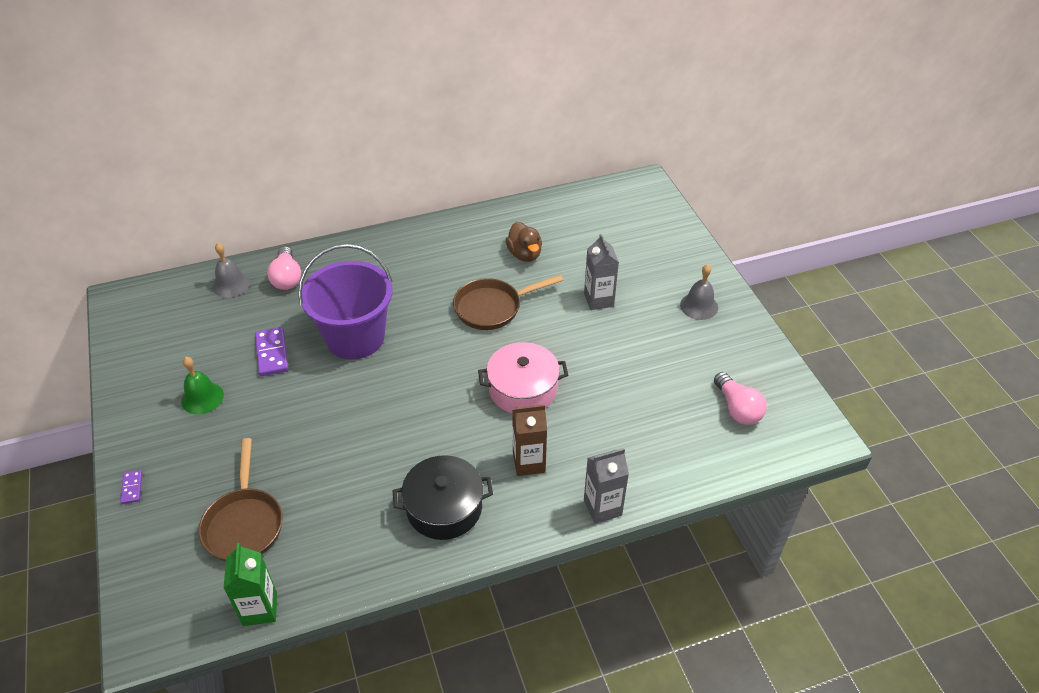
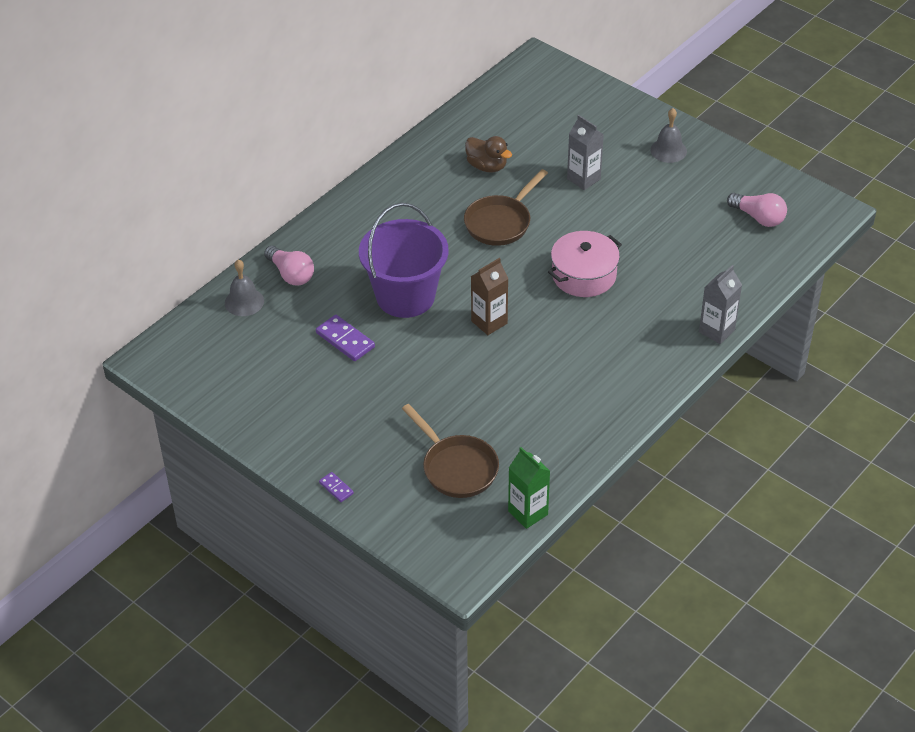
camera: 30 degrees left, 0 degrees up
green bell [181,357,224,415] -> none
black pot [392,455,493,540] -> none
brown carton [512,404,547,476] -> brown carton moved to [471,258,508,335]

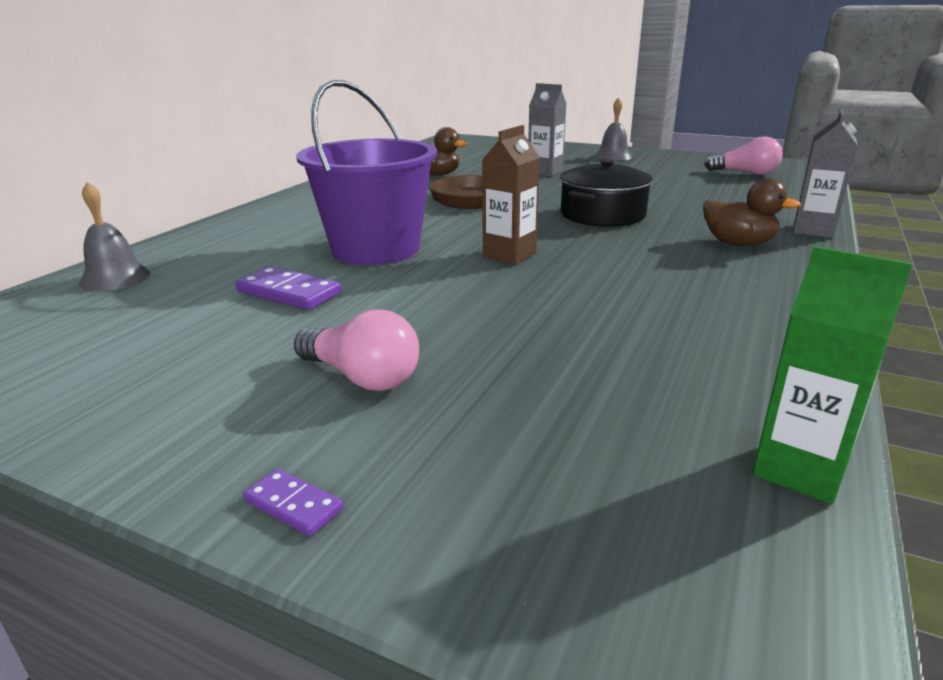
camera: 15 degrees left, 20 degrees down
pink light bulb [264,246,314,285] -> pink light bulb moved to [294,309,419,391]
brown pan [402,404,499,498] -> none
pink pot [548,231,622,297] -> black pot [560,159,653,227]
none -> brown duck [703,179,801,246]

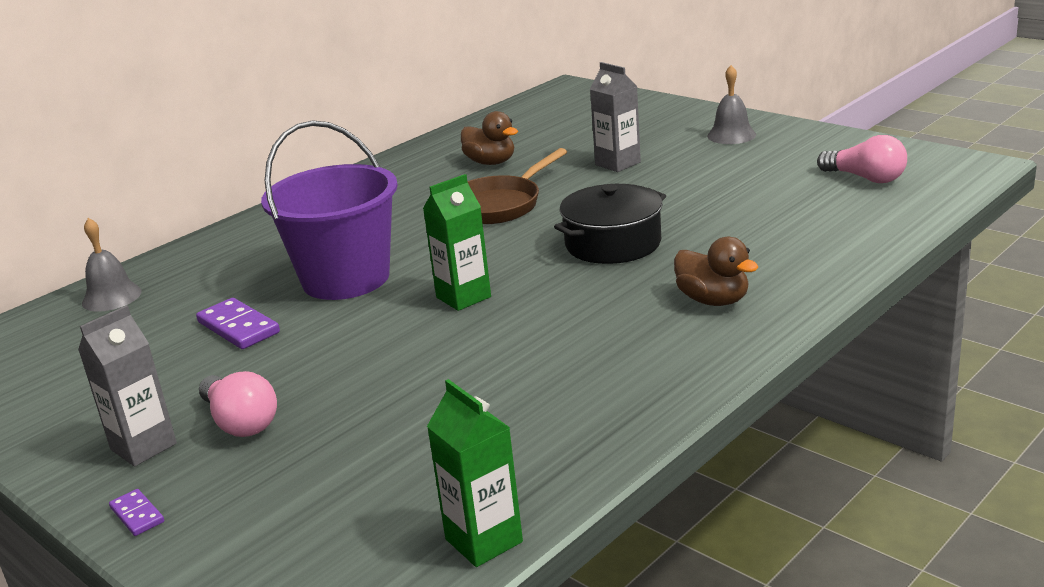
camera: 20 degrees right, 0 degrees up
brown carton [482,125,540,265] -> green carton [423,174,491,311]
grey carton [793,110,858,238] -> grey carton moved to [78,305,177,466]

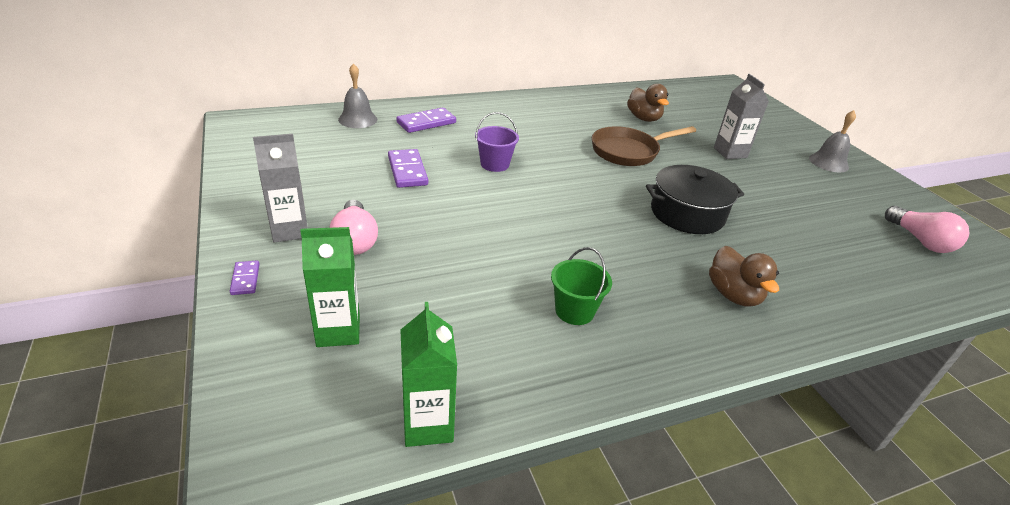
camera: 20 degrees right, 10 degrees up
purple bucket [261,120,398,300] -> purple bucket [475,112,519,172], size x0.46
green carton [423,174,491,311] -> green carton moved to [300,227,360,347]
none -> purple domino [396,107,456,133]
none -> green bucket [551,247,612,325]

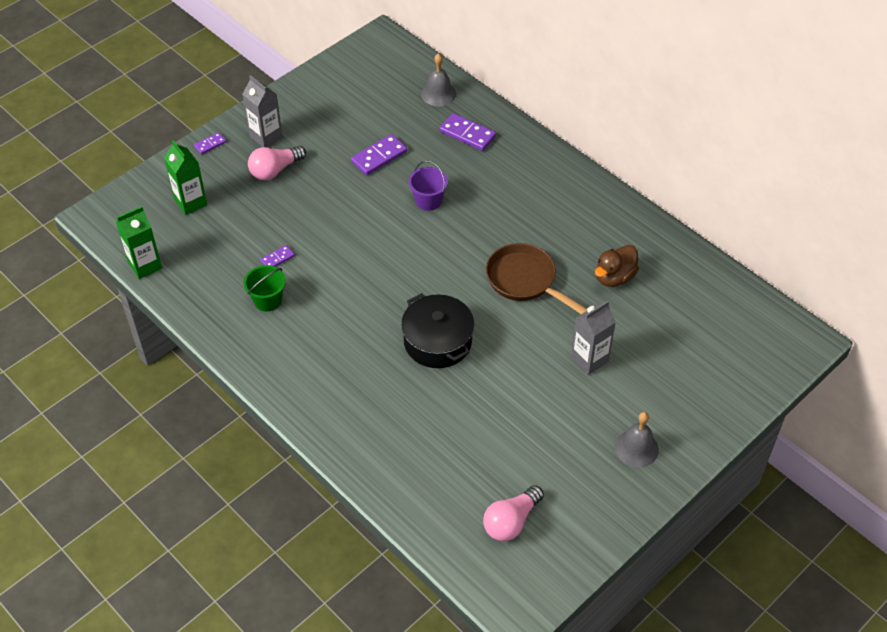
camera: 70 degrees right, 15 degrees up
brown duck [709,246,779,306] -> none
none -> purple domino [260,245,295,267]

